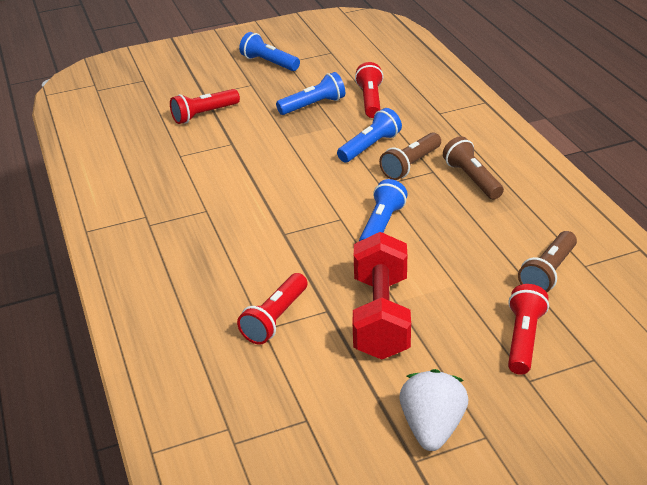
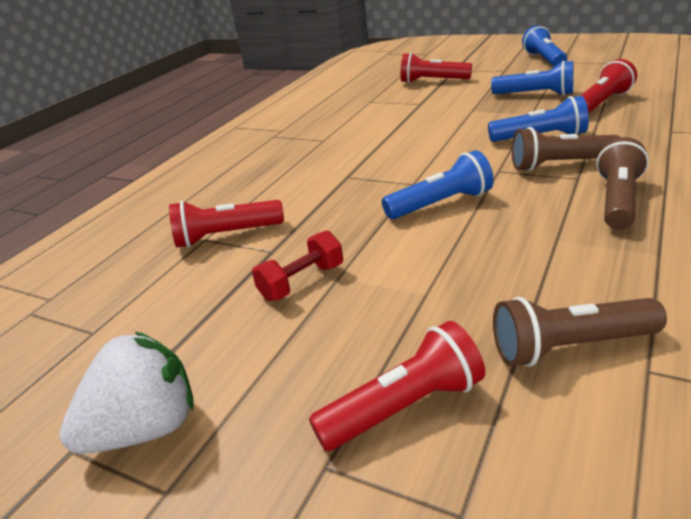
camera: 50 degrees right, 5 degrees down
red dumbbell [353,232,411,359] -> red dumbbell [252,230,343,301], size x0.49

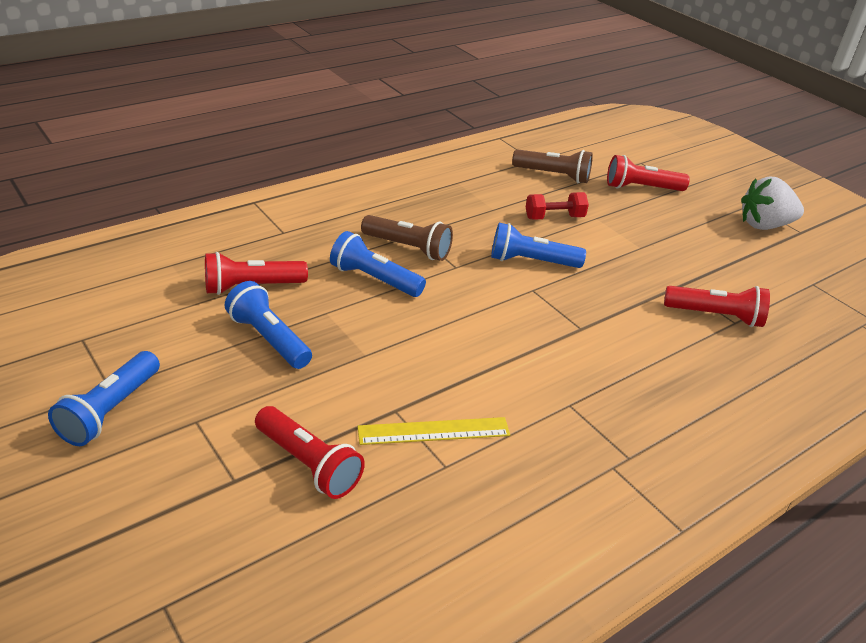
camera: 160 degrees left, 5 degrees up
red dumbbell [252,230,343,301] -> red dumbbell moved to [526,192,589,220]
brown flashlight [596,137,649,230] -> none
none -> yellow ruler [357,417,510,445]

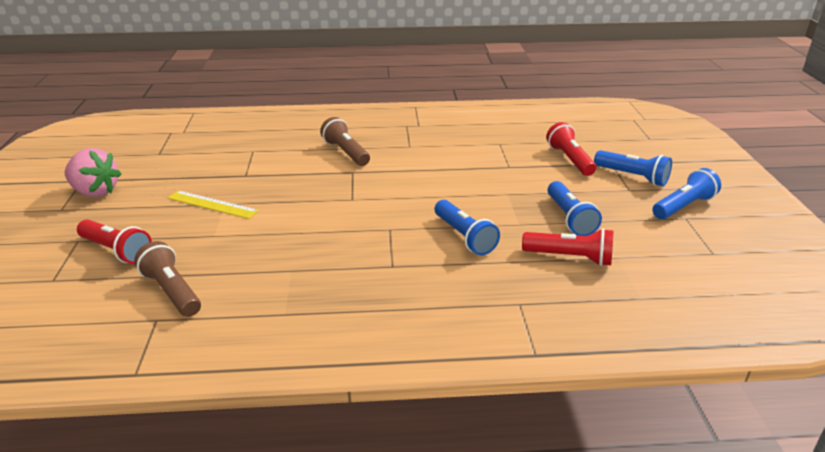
camera: 145 degrees left, 5 degrees down
yellow ruler [357,417,510,445] -> yellow ruler moved to [168,190,259,219]
brown flashlight [361,215,453,261] -> brown flashlight moved to [320,117,370,166]
blue flashlight [491,223,586,268] -> blue flashlight moved to [594,150,672,186]
red dumbbell [526,192,589,220] -> none
red flashlight [664,286,770,327] -> none
white strawberry [741,177,804,230] -> pink strawberry [65,148,121,197]

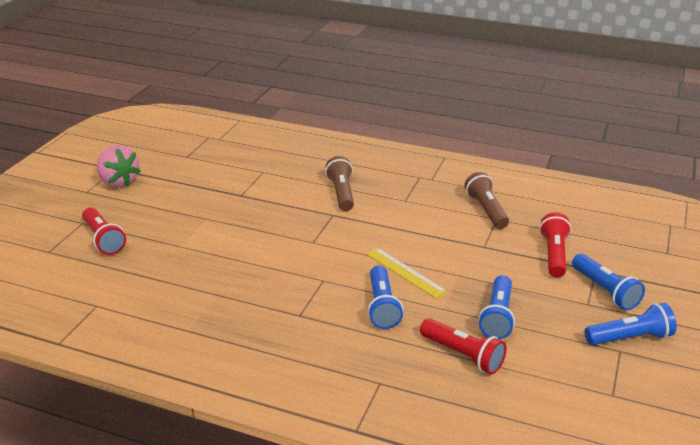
camera: 25 degrees right, 0 degrees up
brown flashlight [134,241,201,317] -> brown flashlight moved to [464,172,509,229]
yellow ruler [168,190,259,219] -> yellow ruler moved to [366,248,447,298]

